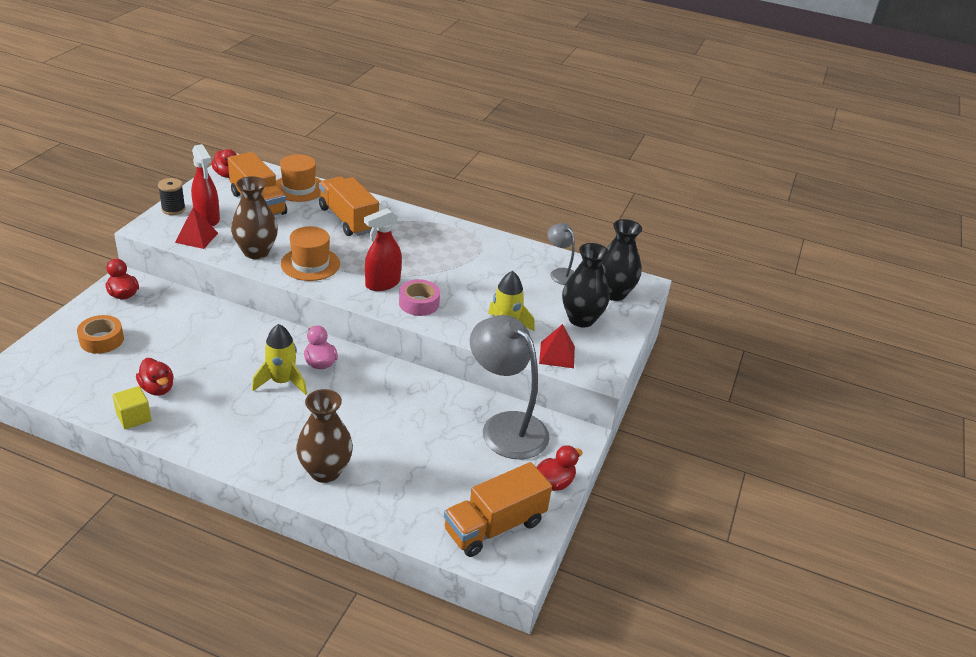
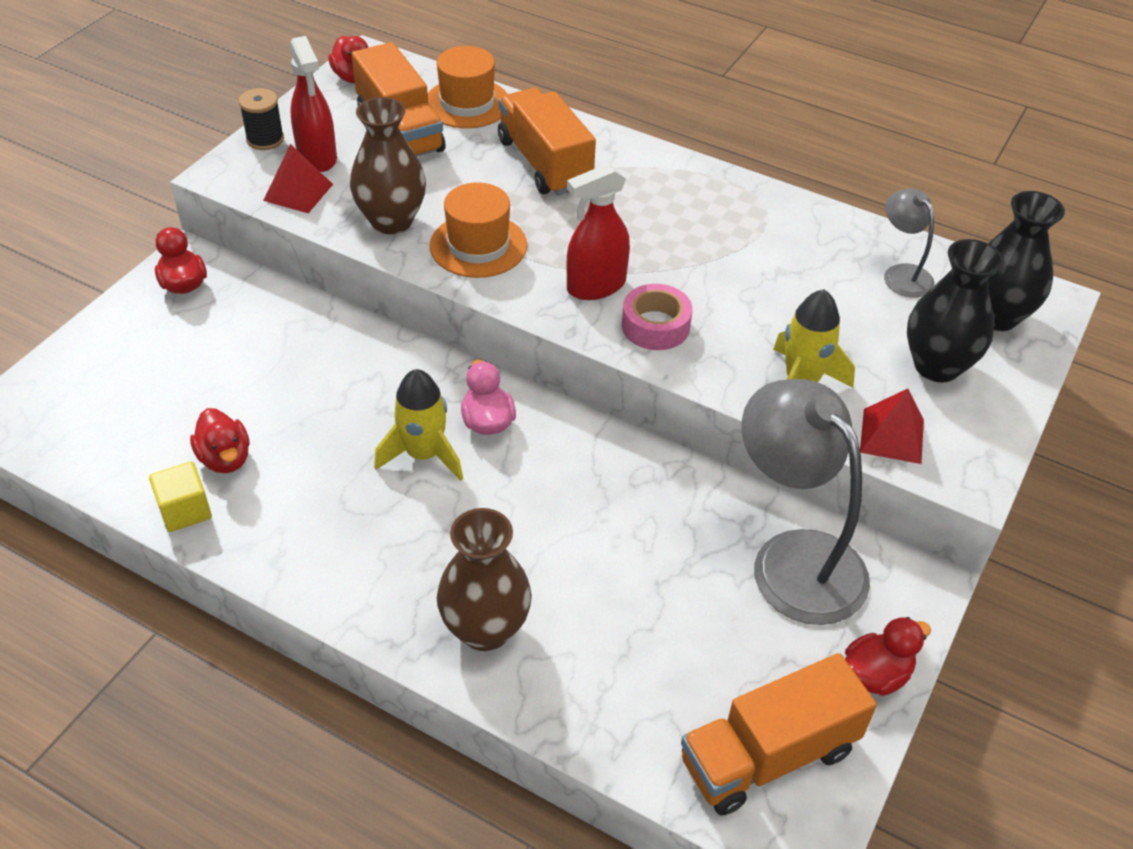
camera: 10 degrees right, 10 degrees up
orange tape [77,315,124,354] -> none

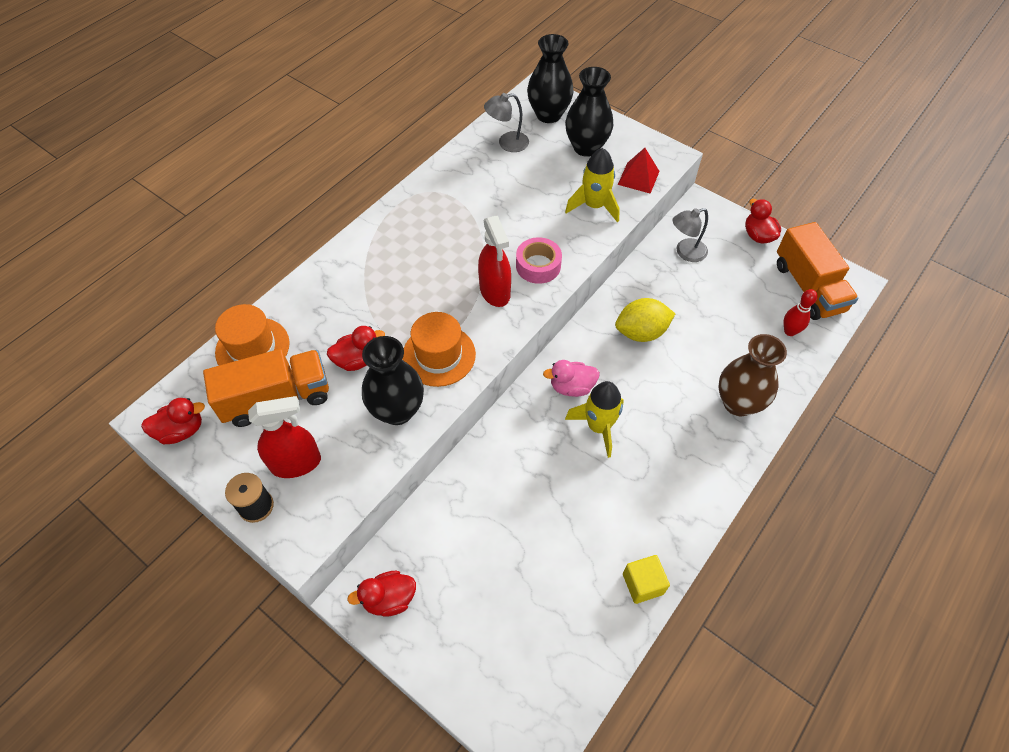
camera: 80 degrees left, 10 degrees up
red duck [190,408,249,473] -> red duck moved to [327,326,385,371]
red pyramid [263,144,333,213] -> none
brown vase [350,97,426,234] -> black vase [362,336,424,425]
orange truck [498,88,596,195] -> none
grey lamp [742,379,870,625] -> grey lamp [672,208,708,262], size x0.50
none -> yellow lemon [615,298,675,342]
none -> red bowling pin [784,289,818,336]

